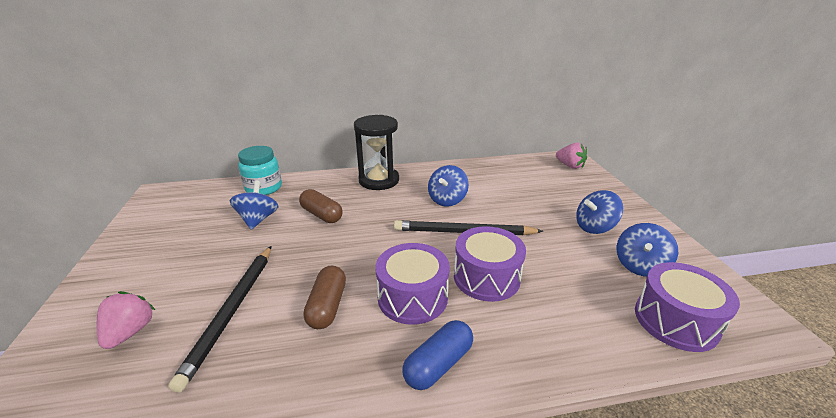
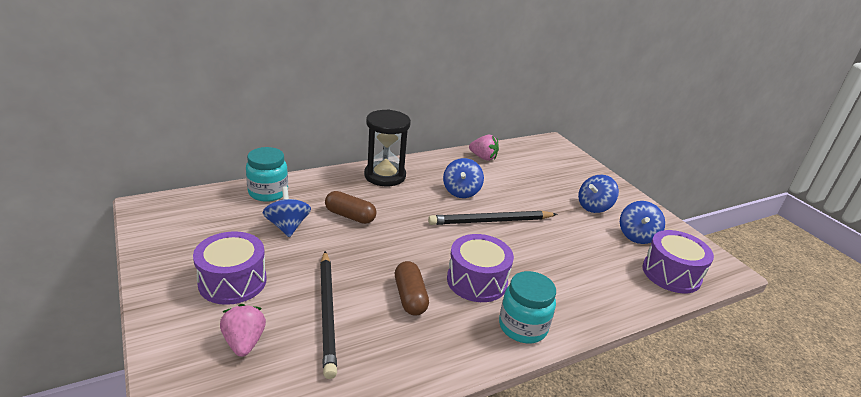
camera: 20 degrees left, 0 degrees up
blue capsule [402,320,473,390] -> turquoise jar [499,271,556,343]
purple drum [454,226,526,302] -> purple drum moved to [193,231,267,305]
pink strawberry [556,143,587,169] -> pink strawberry moved to [469,135,499,161]

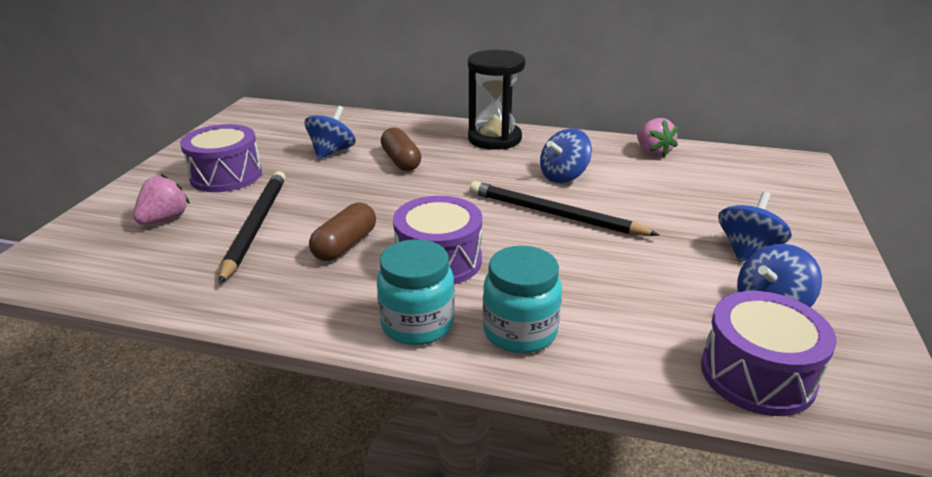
camera: 45 degrees right, 0 degrees up
turquoise jar [246,147,288,202] -> turquoise jar moved to [483,246,562,353]
black pencil [320,251,337,379] -> black pencil turned 150 degrees clockwise [219,171,286,284]
blue spinning top [578,175,619,213] -> blue spinning top turned 120 degrees clockwise [718,191,792,262]

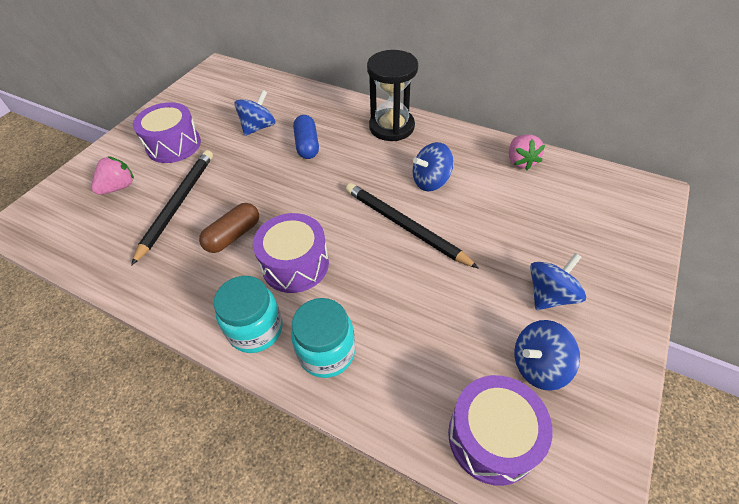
camera: 15 degrees right, 20 degrees up
brown capsule [381,128,421,171] -> blue capsule [293,115,319,159]

